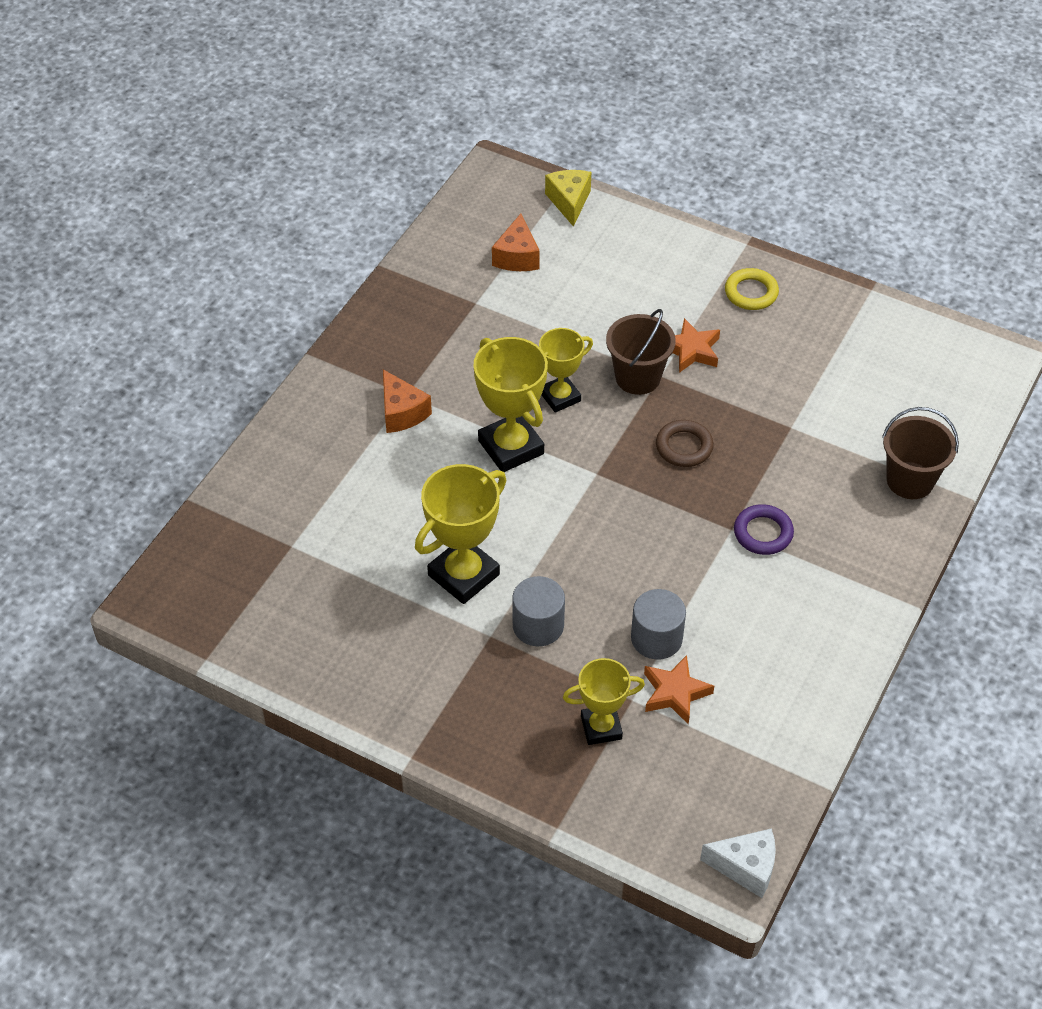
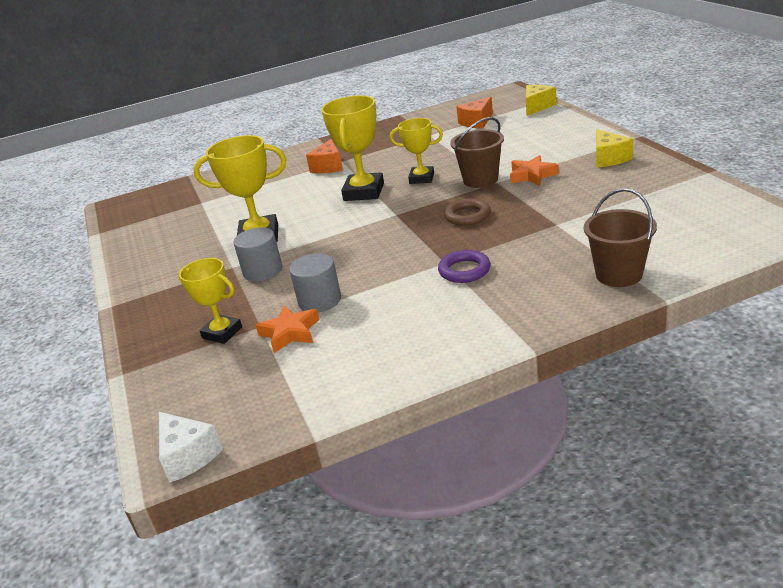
camera: 45 degrees right, 20 degrees down
yellow ring [725,268,779,310] -> yellow cheese [596,129,633,167]

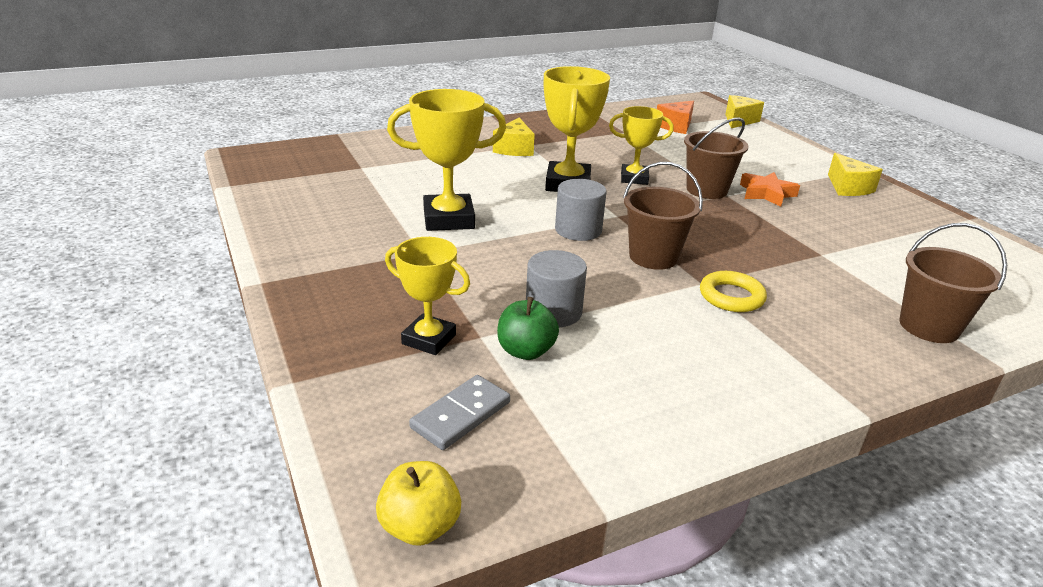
camera: 10 degrees left, 0 degrees up
white cheese [159,412,223,483] -> yellow apple [376,461,461,546]
grey cylinder [233,227,283,282] -> grey cylinder moved to [555,179,607,241]
orange star [255,306,319,353] -> green apple [497,297,559,360]
orange cheese [306,139,343,173] -> yellow cheese [493,118,535,156]
purple ring [438,250,490,283] -> yellow ring [700,271,767,312]
brown ring [444,198,491,226] -> none
none -> grey domino [409,375,510,450]
none -> brown bucket [623,162,703,270]

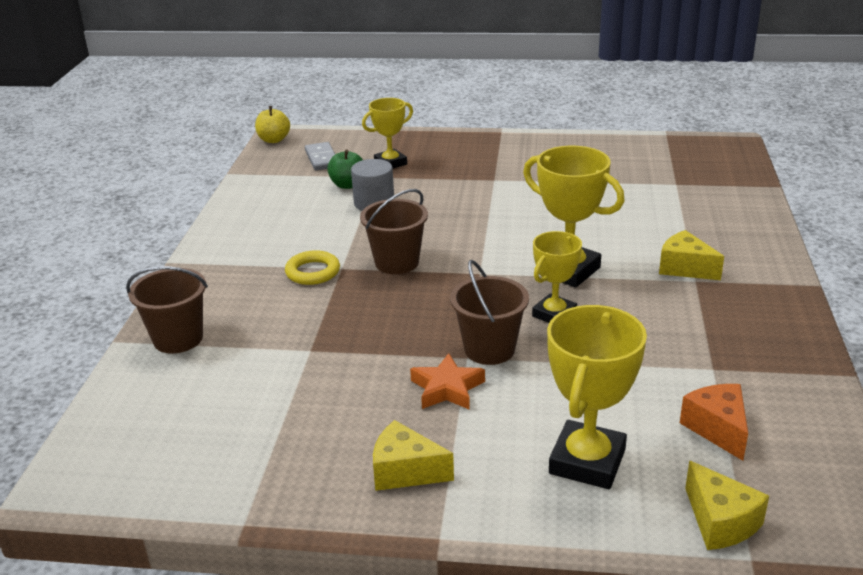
camera: 125 degrees right, 0 degrees up
yellow trophy [387,89,506,231] -> yellow trophy moved to [547,305,647,489]
grey cylinder [555,179,607,241] -> none

